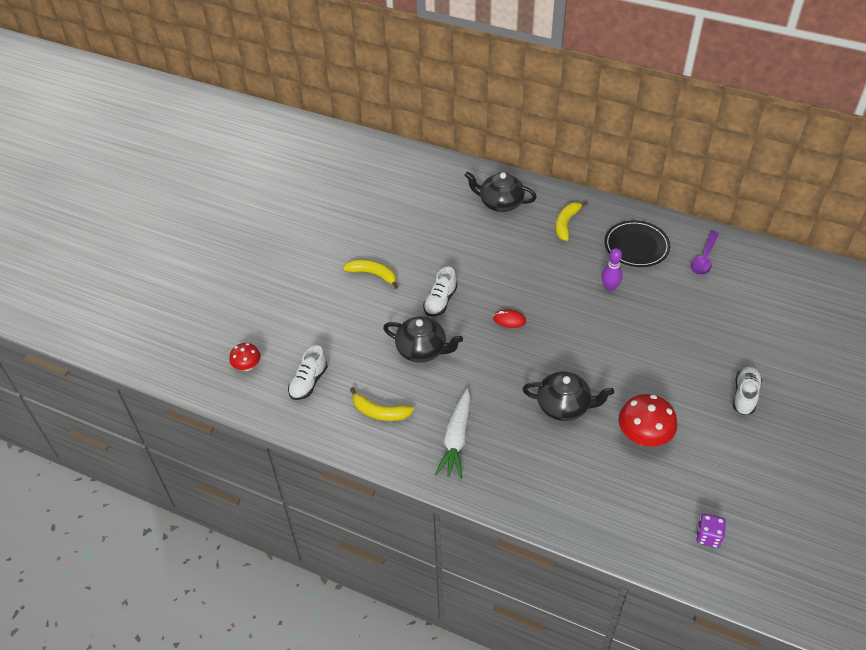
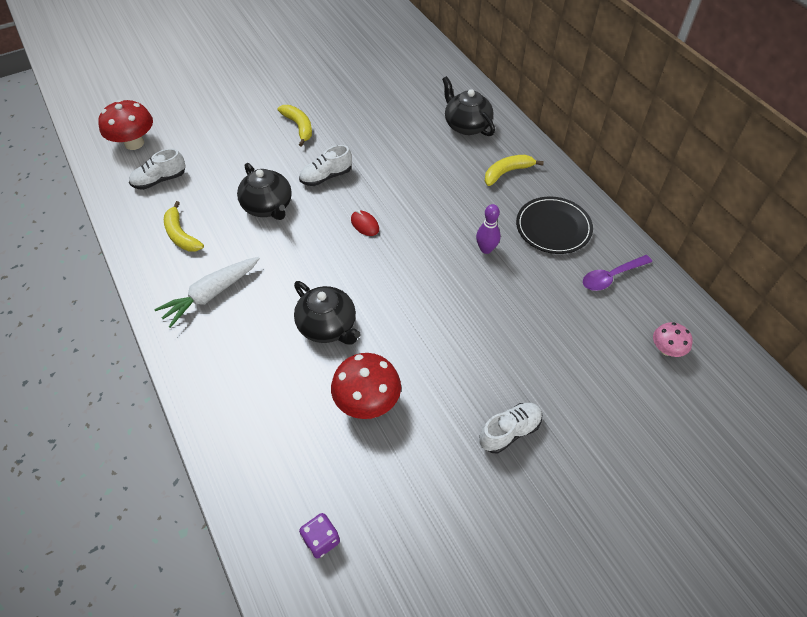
camera: 35 degrees right, 5 degrees up
red mushroom [229,343,261,371] -> red mushroom [98,99,153,150], size x1.72
none -> pink mushroom [653,322,693,357]

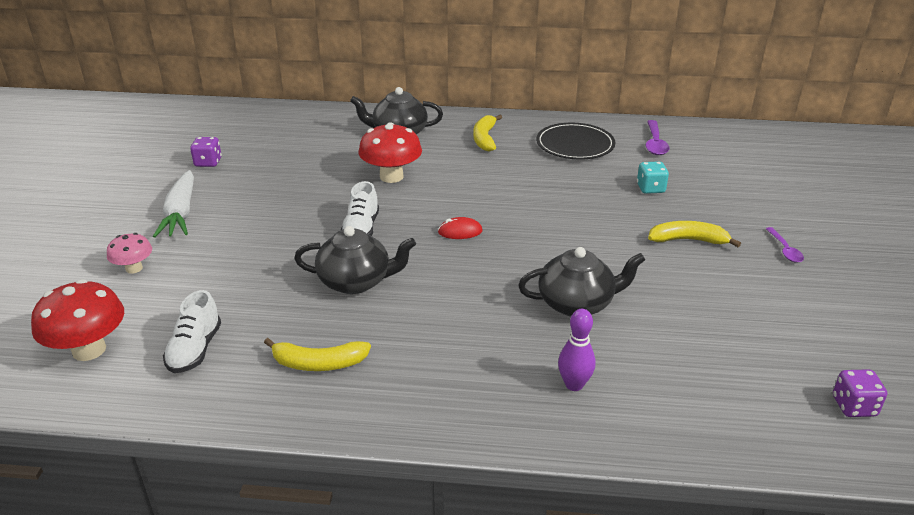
camera: 55 degrees left, 20 degrees down
white carrot [154,257,260,328] -> white carrot moved to [153,170,194,238]
yellow banana [278,105,312,147] -> yellow banana moved to [648,221,741,247]
red mushroom [331,353,401,419] -> red mushroom moved to [358,122,422,183]
purple bowling pin [476,204,501,254] -> purple bowling pin moved to [558,309,595,391]
white shoe [479,403,542,453] -> purple spoon [766,227,804,263]
pink mushroom [653,322,693,357] -> pink mushroom moved to [107,233,152,274]
none -> purple dice [190,137,222,167]
none -> turquoise dice [637,161,669,194]

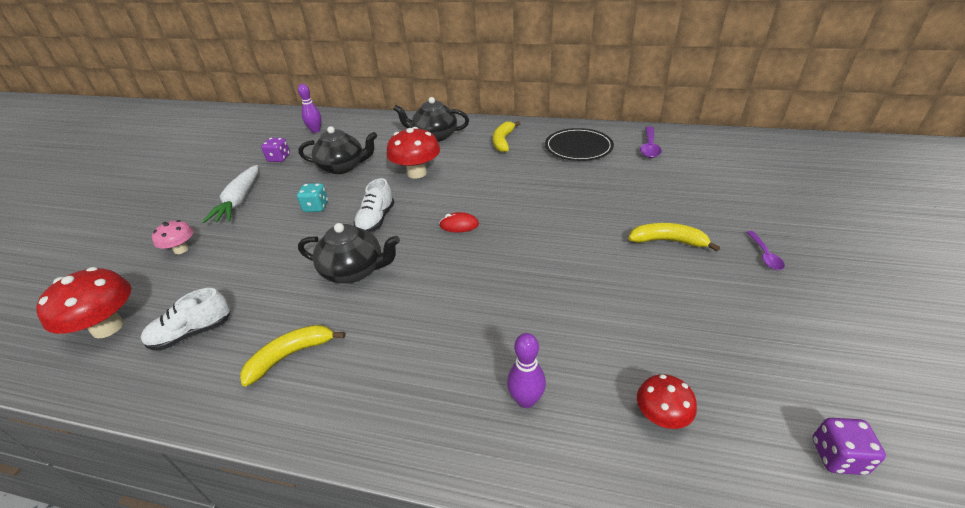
camera: 10 degrees right, 5 degrees up
white shoe [163,290,221,373] -> white shoe turned 45 degrees clockwise [141,288,231,350]
yellow banana [264,338,371,371] -> yellow banana turned 135 degrees clockwise [240,325,345,386]
black teapot [518,247,645,317] -> black teapot moved to [299,126,377,174]
turquoise dice [637,161,669,194] -> turquoise dice moved to [297,183,328,212]
none -> purple bowling pin [298,84,322,133]
none -> red mushroom [637,374,697,429]

